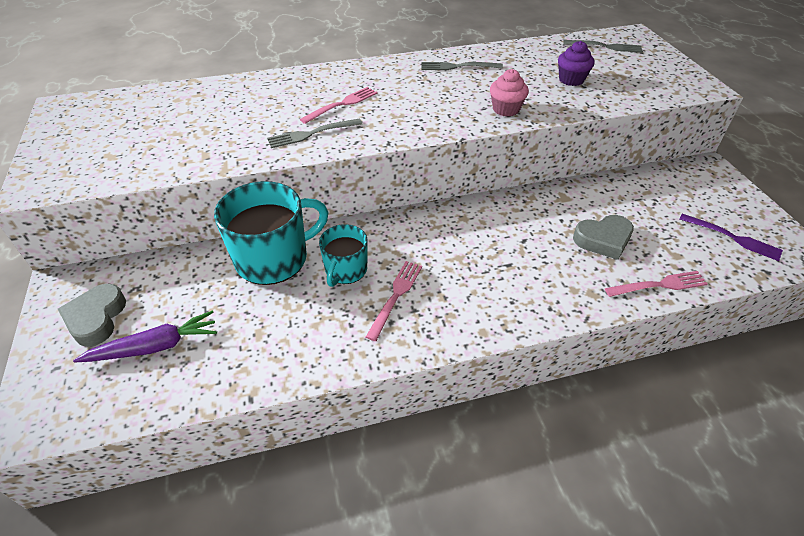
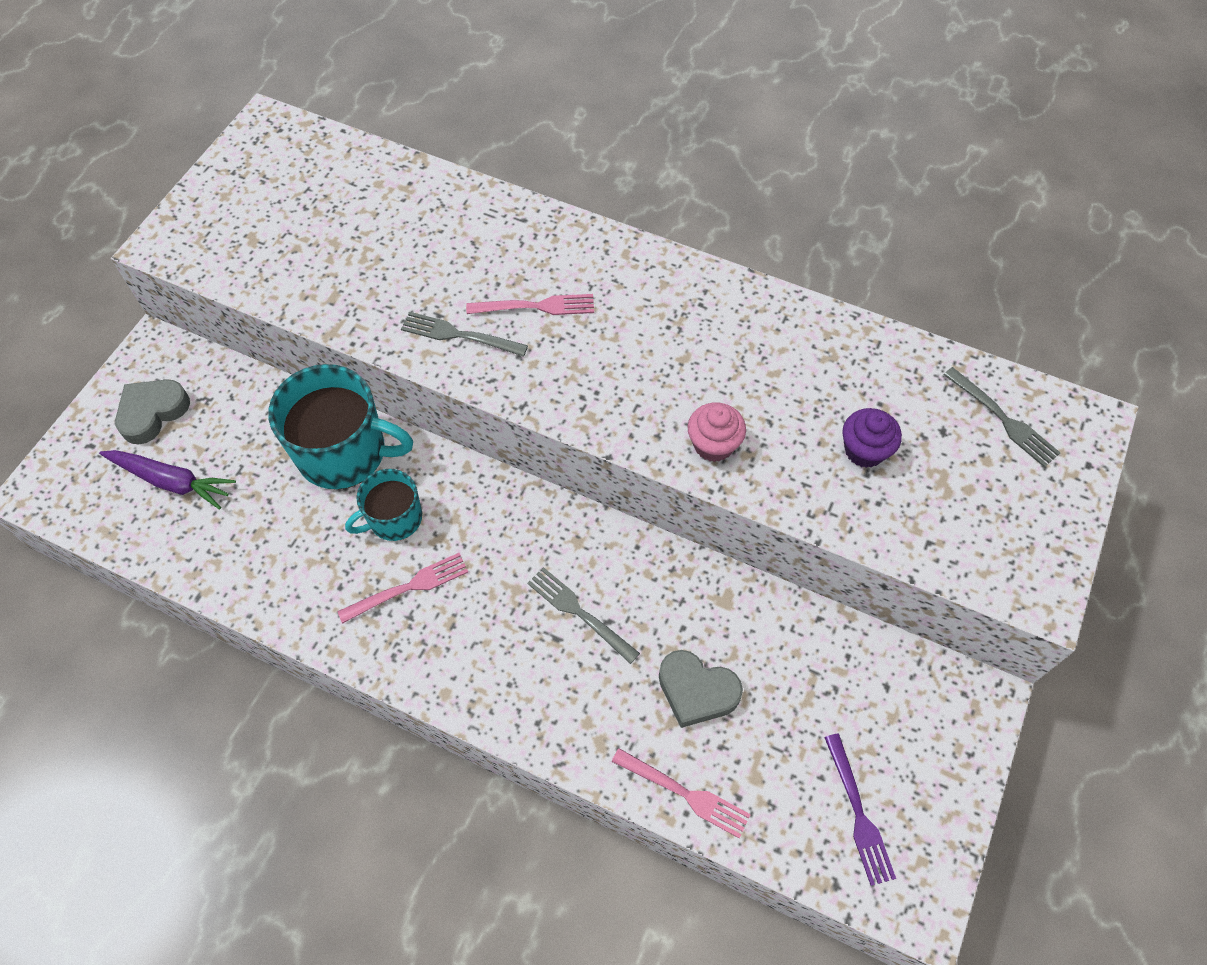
camera: 40 degrees right, 15 degrees up
grey fork [421,62,503,70] -> grey fork moved to [527,567,640,664]

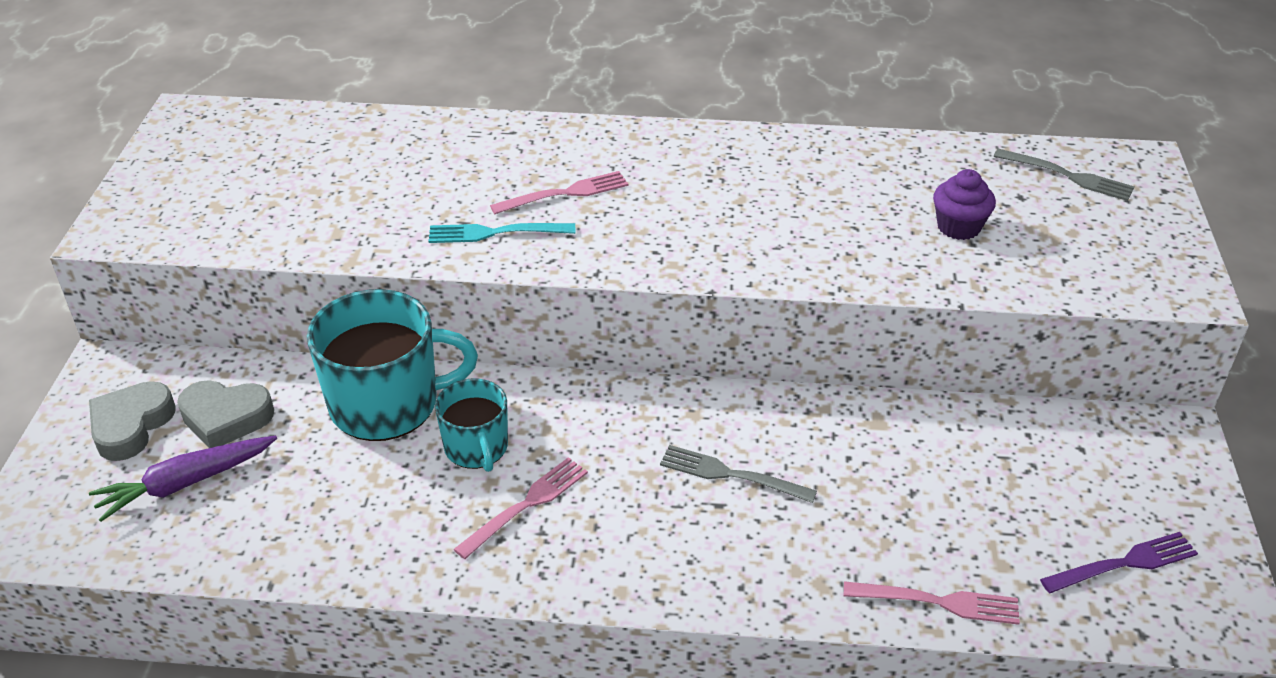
camera: 20 degrees left, 20 degrees down
purple carrot [99,450,236,509] -> purple carrot turned 150 degrees clockwise [89,436,277,522]
turquoise mug [345,469,422,541] -> turquoise mug turned 60 degrees counterclockwise [435,379,508,472]
grey fork [401,312,528,357] -> turquoise fork [429,223,575,243]
grey heart [659,650,743,728] -> grey heart moved to [177,380,274,448]
pink cupcake [687,402,746,462] -> none
purple fork [824,733,896,886] -> purple fork turned 75 degrees counterclockwise [1040,532,1198,593]

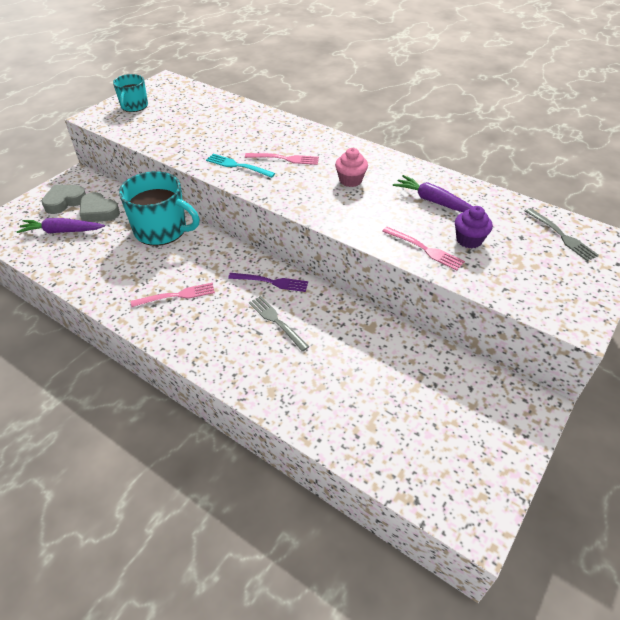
camera: 30 degrees right, 5 degrees up
turquoise mug [435,379,508,472] -> turquoise mug moved to [113,74,148,112]
pink fork [843,581,1020,625] -> pink fork moved to [382,227,465,271]
purple fork [1040,532,1198,593] -> purple fork moved to [228,273,308,292]
none -> pink cupcake [335,148,368,187]
none -> purple carrot [393,175,473,212]

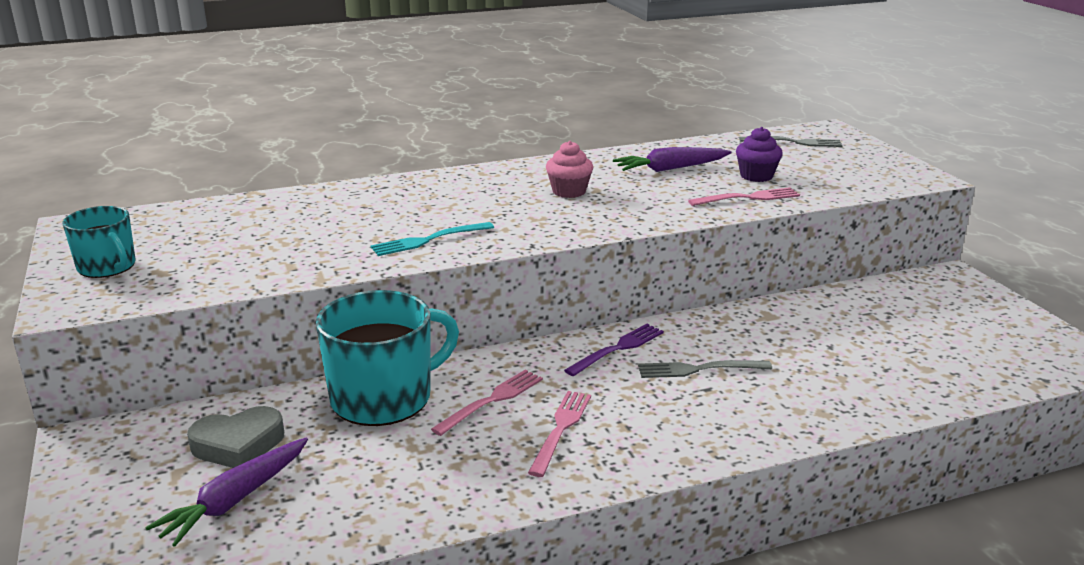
camera: 55 degrees left, 20 degrees down
grey heart [41,185,86,214] -> none
pink fork [245,153,319,165] -> pink fork moved to [431,370,543,436]

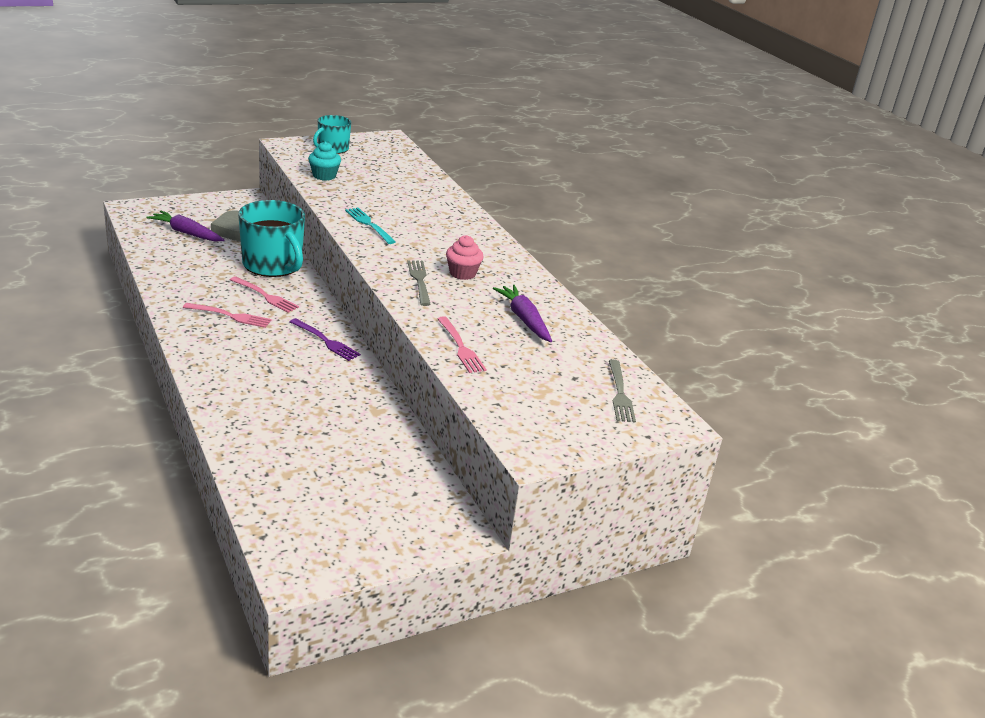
camera: 80 degrees right, 5 degrees up
grey fork [638,360,772,378] -> grey fork moved to [407,260,431,306]
purple cupcake [736,127,783,182] -> none
none -> turquoise cupcake [308,141,341,181]

